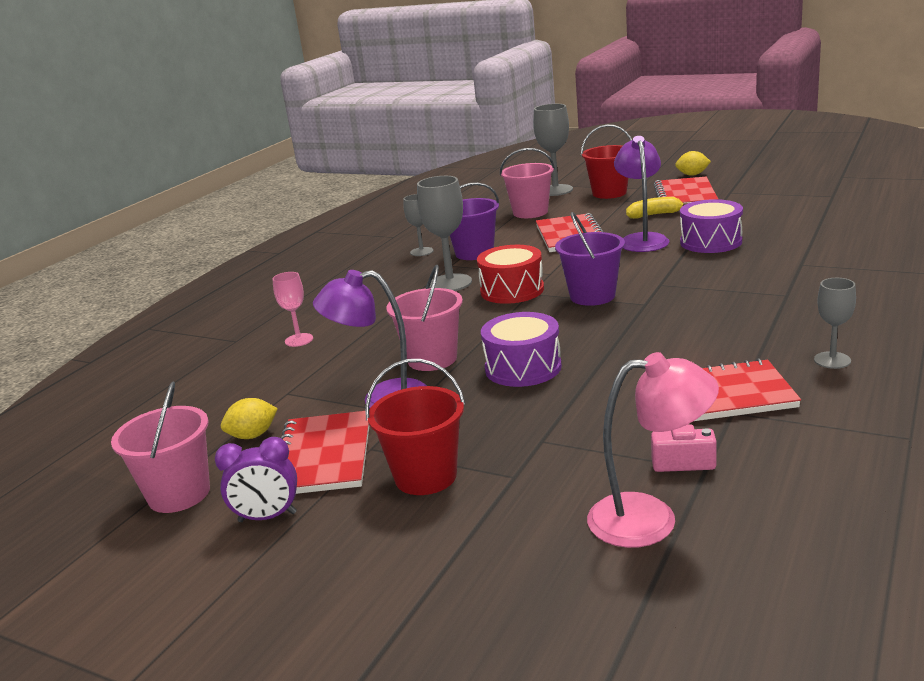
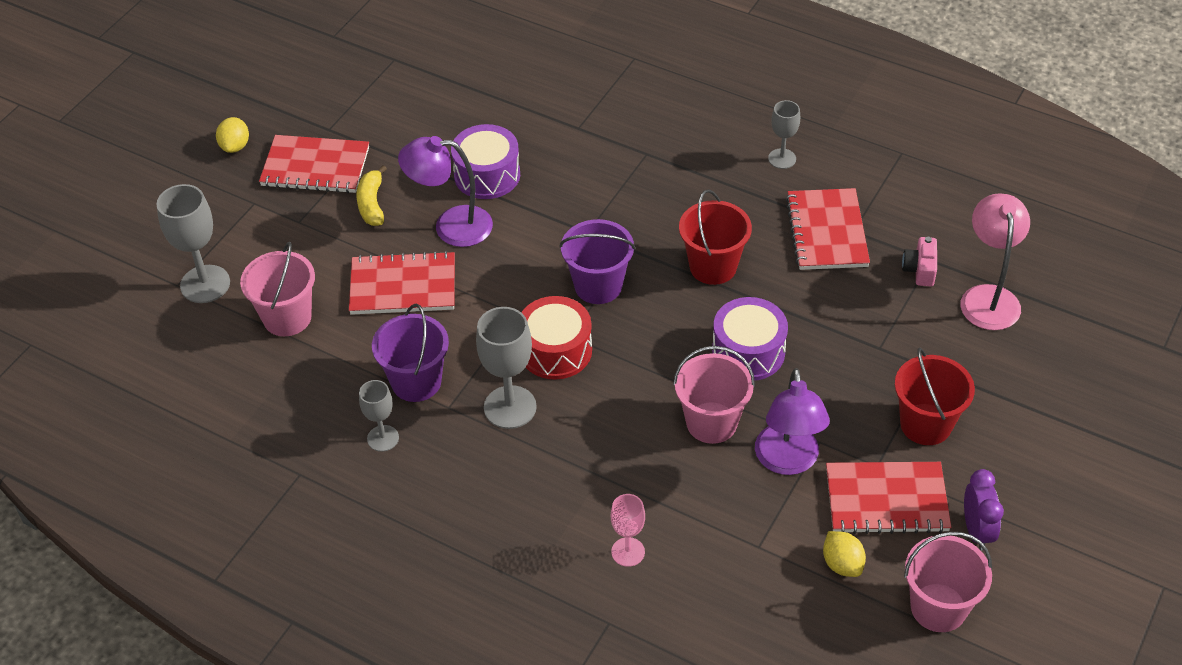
camera: 90 degrees left, 25 degrees up
red bucket [581,124,632,199] -> red bucket moved to [679,189,752,285]

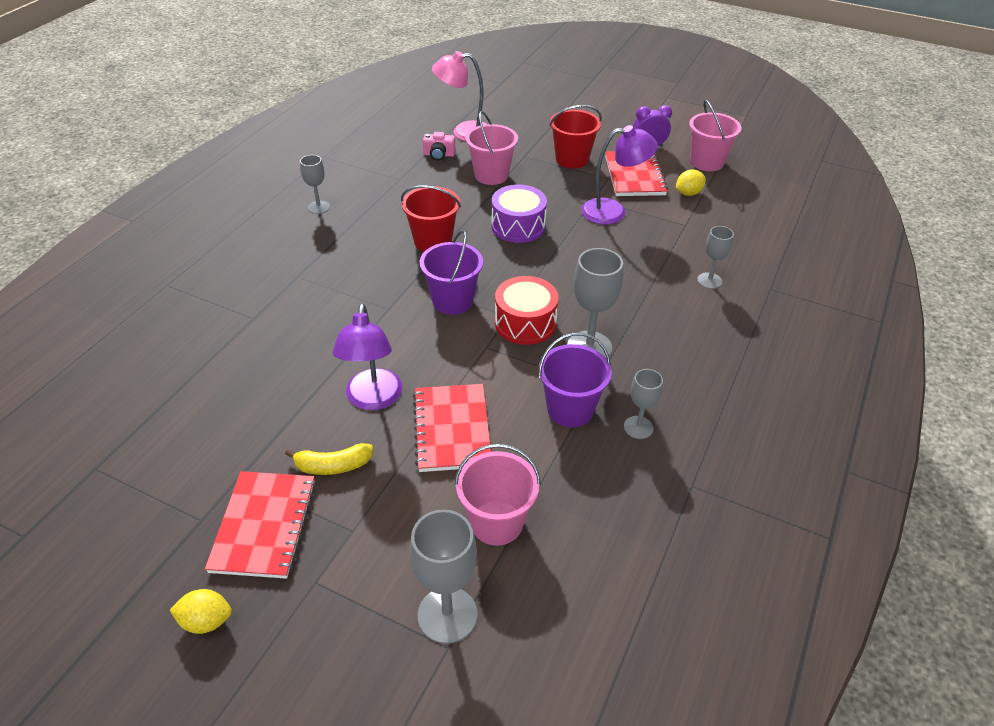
camera: 95 degrees left, 5 degrees down
purple drum [451,124,520,199] -> none
pink goblet [611,494,645,567] -> grey goblet [697,226,734,289]
pink bucket [673,346,755,444] -> pink bucket moved to [465,111,518,185]
red notebook [786,188,870,270] -> none

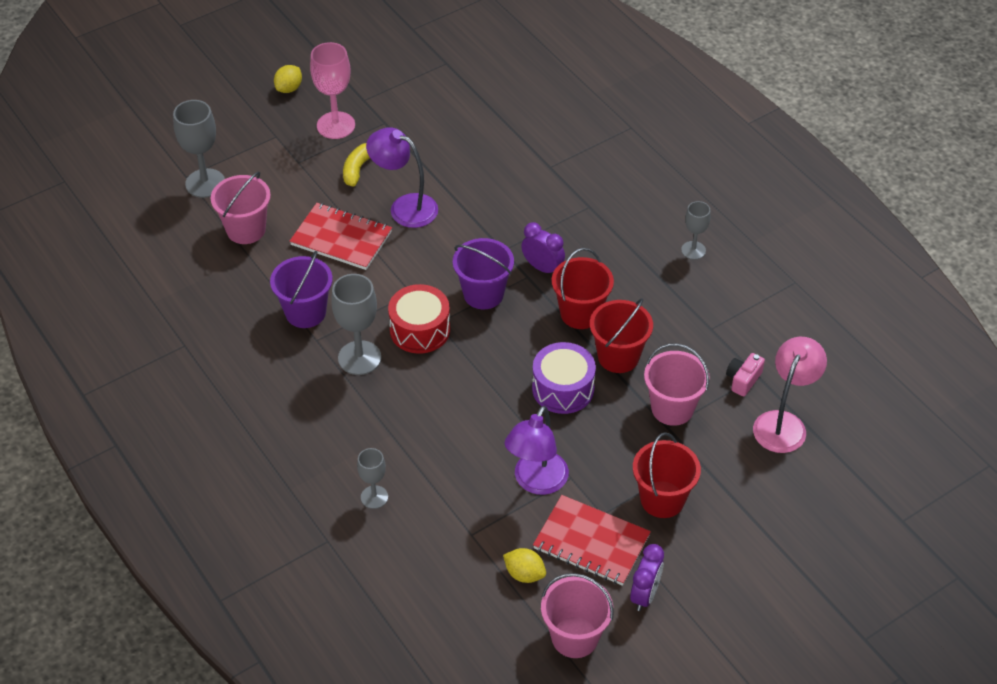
camera: 120 degrees right, 5 degrees up
red notebook [205,471,316,579] -> pink goblet [310,42,355,139]
grey goblet [624,369,663,439] -> none
yellow lemon [676,169,706,196] -> yellow lemon turned 60 degrees counterclockwise [503,548,546,583]
none -> purple clock [521,222,565,273]
none -> red bucket [590,298,653,373]

